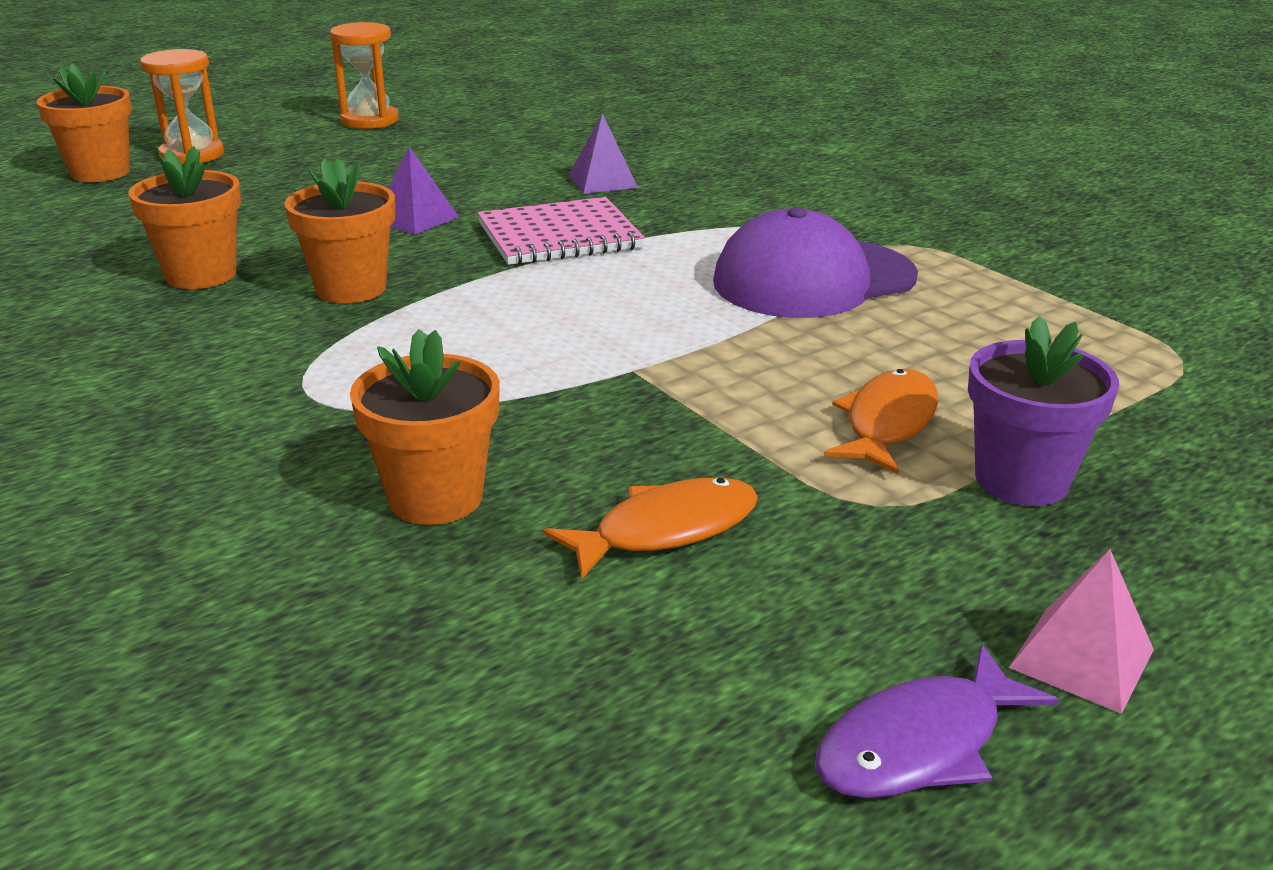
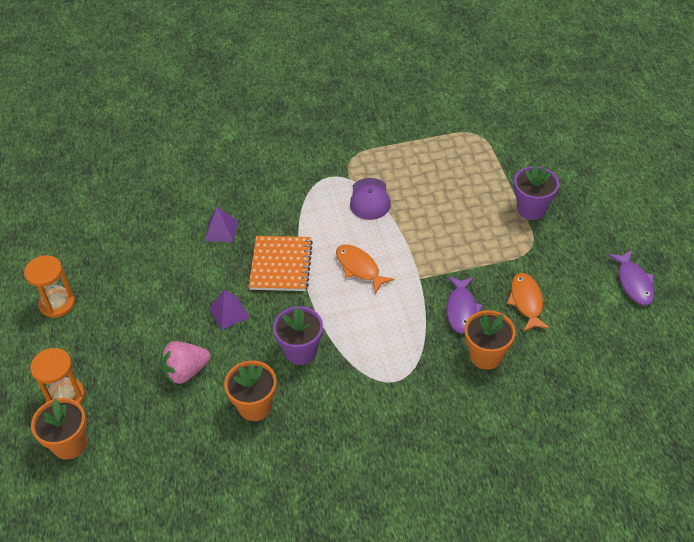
camera: 65 degrees left, 20 degrees up
orange flower pot [284,158,395,303] -> purple flower pot [273,306,323,365]
pink notebook [477,197,645,265] -> orange notebook [249,236,313,291]
purple cap [713,207,918,318] -> purple cap [350,178,391,220], size x0.62
orange fish [824,369,938,474] -> orange fish moved to [336,245,395,294]
pink pyramid [1008,549,1154,714] -> none
none -> pink strawberry [161,341,210,384]
none -> purple fish [446,276,483,334]

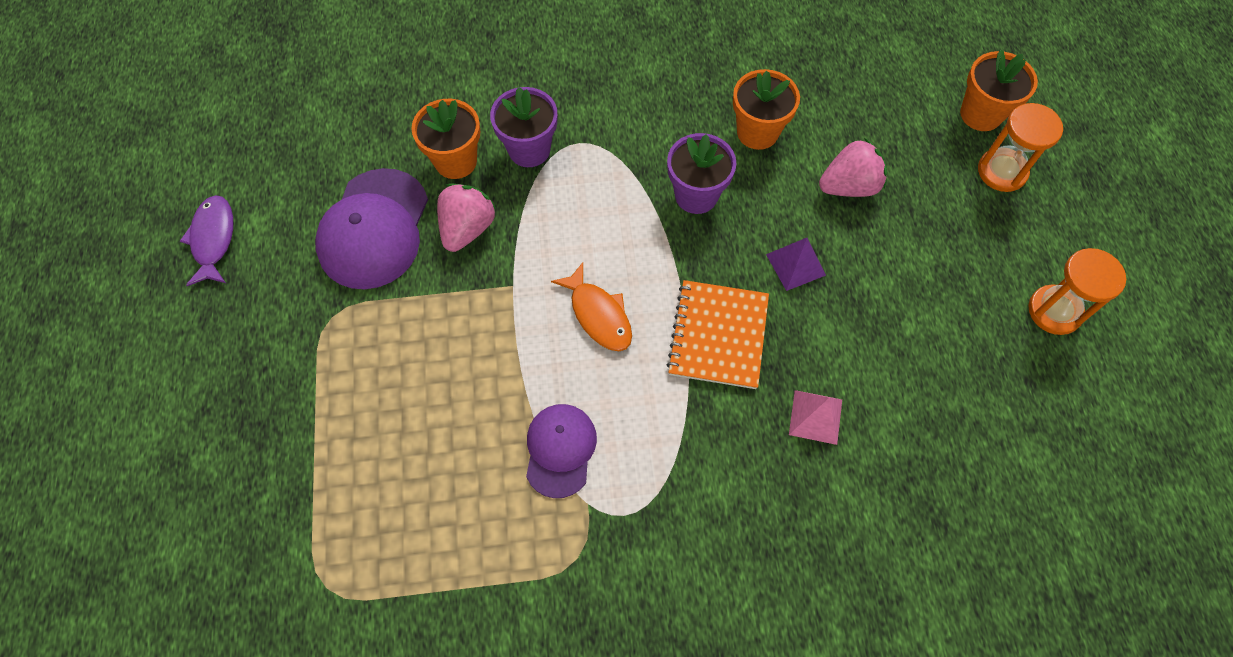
camera: 175 degrees left, 15 degrees up
purple pyramid [205,207,238,242] -> pink pyramid [789,390,842,445]
purple fish [446,276,483,334] -> pink strawberry [437,184,496,252]
orange fish [507,273,550,332] -> purple cap [315,168,428,289]
purple flower pot [514,164,559,220] -> purple flower pot moved to [490,87,557,167]

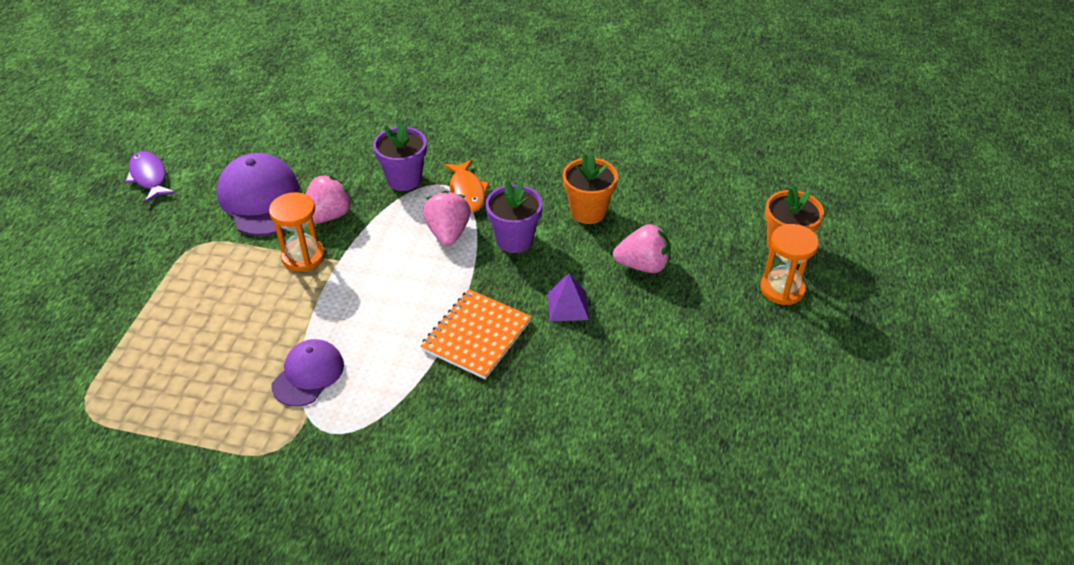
camera: 20 degrees right, 20 degrees down
purple fish [180,195,233,286] -> purple fish turned 45 degrees counterclockwise [125,151,175,203]
purple cap [315,168,428,289] -> purple cap turned 120 degrees clockwise [217,153,299,236]
orange flower pot [411,99,480,179] -> none
orange fish [551,262,632,351] -> orange fish moved to [444,160,489,212]
pink pyramid [789,390,842,445] -> none
orange hourglass [1028,248,1126,335] -> orange hourglass moved to [269,192,325,272]
none -> pink strawberry [423,190,471,246]

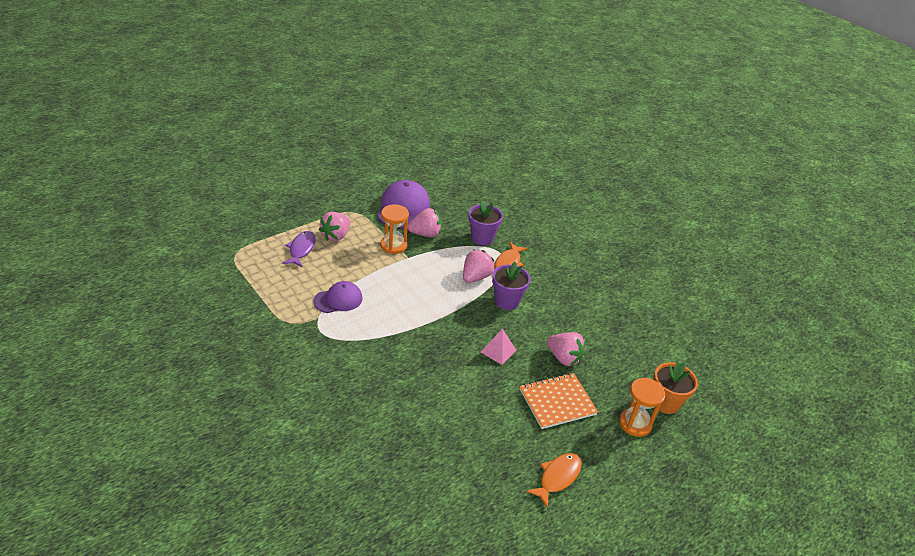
camera: 35 degrees right, 5 degrees down
purple fish [125,151,175,203] -> purple fish moved to [282,231,316,267]
orange notebook [420,289,532,379] -> orange notebook moved to [520,373,598,429]
purple pyramid [548,273,589,321] -> pink pyramid [481,329,516,365]
orange flower pot [563,153,618,224] -> none
none -> pink strawberry [319,212,350,241]
none -> orange fish [526,453,582,508]

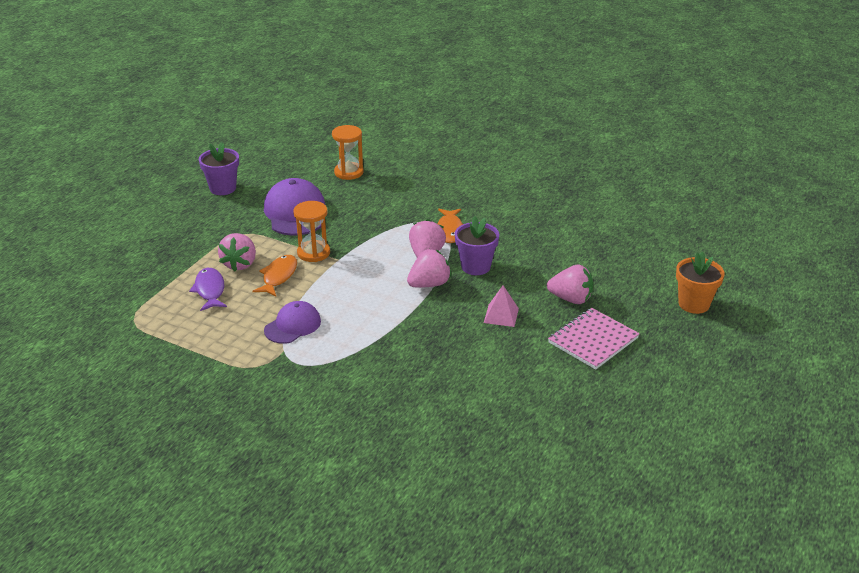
camera: 20 degrees left, 5 degrees down
pink strawberry [407,208,442,237] -> pink strawberry moved to [407,249,452,288]
purple flower pot [468,200,503,246] -> purple flower pot moved to [199,142,239,195]
orange notebook [520,373,598,429] -> pink notebook [548,308,640,370]
orange fish [526,453,582,508] -> orange fish moved to [252,255,297,296]
orange hourglass [619,378,665,437] -> orange hourglass moved to [332,125,364,180]

